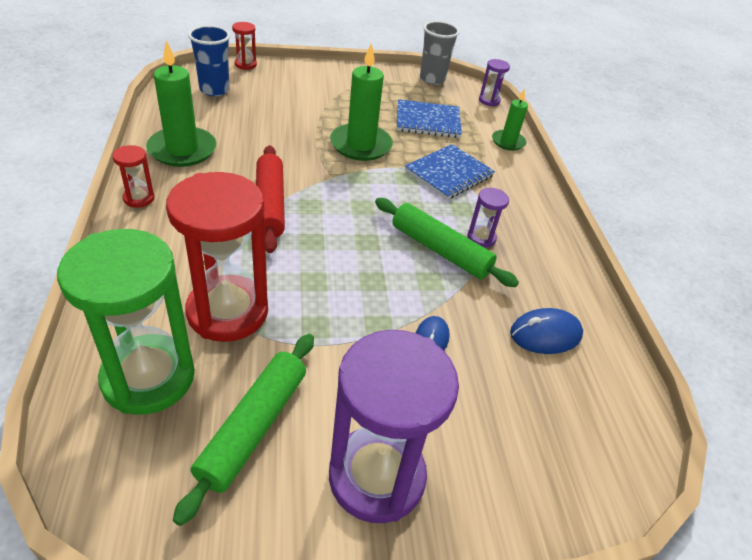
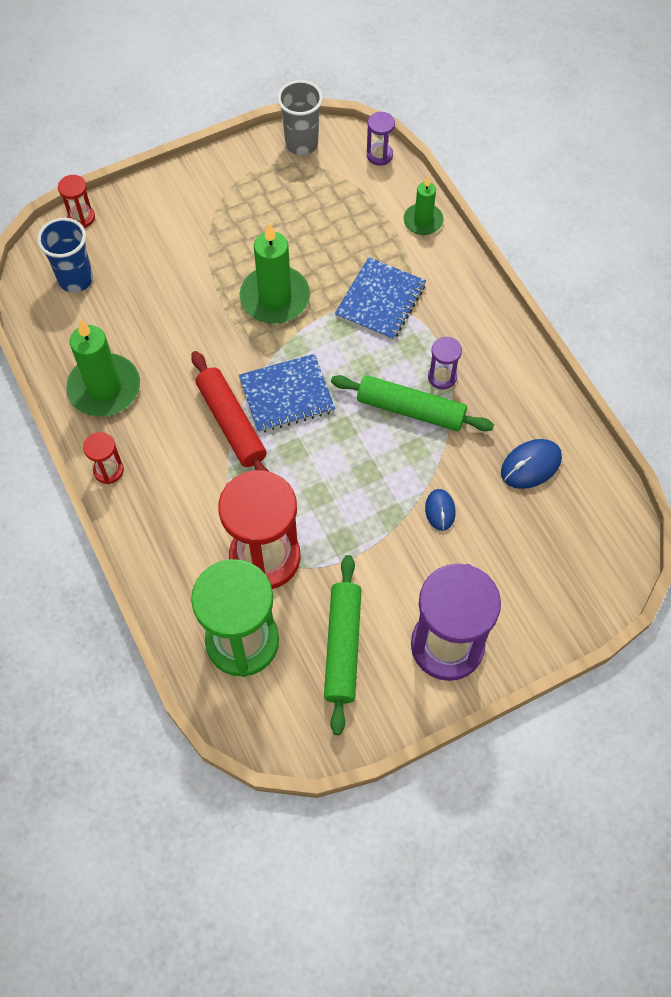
camera: 15 degrees left, 20 degrees up
blue notebook [397,99,462,138] -> blue notebook moved to [239,354,335,433]

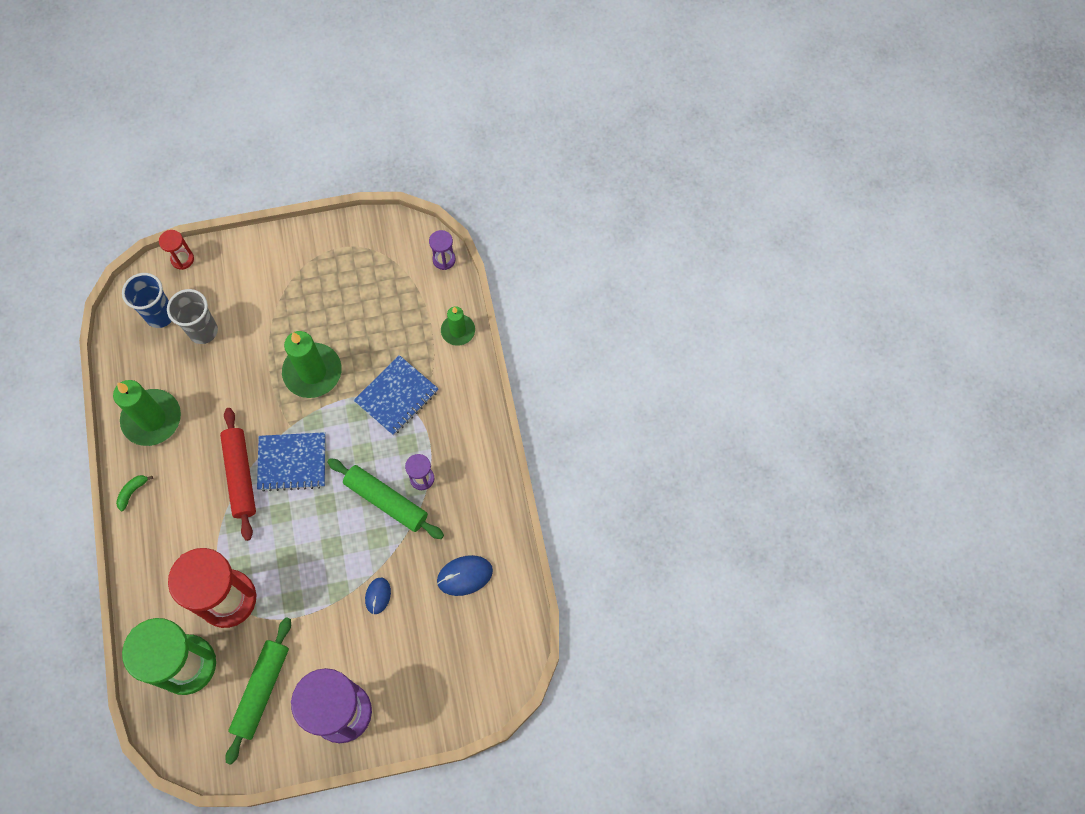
camera: 15 degrees right, 5 degrees up
red hourglass [83,432,124,484] -> green banana [116,475,153,511]
grey cup [277,80,323,155] -> grey cup moved to [167,289,218,344]

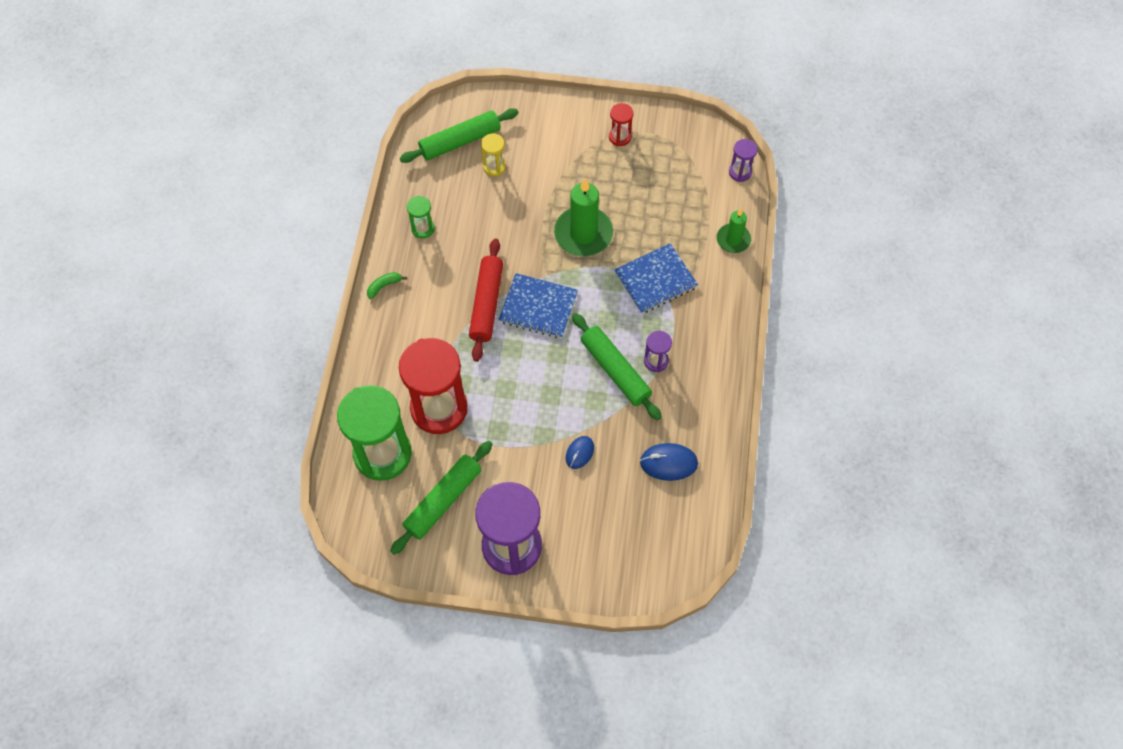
camera: 20 degrees right, 5 degrees down
green candle [113,380,181,446] -> green hourglass [407,196,435,238]
blue cup [122,273,172,328] -> green rolling pin [400,108,518,163]
red hourglass [159,230,194,270] -> red hourglass moved to [609,103,633,146]
grey cup [167,289,218,344] -> yellow hourglass [481,133,506,176]

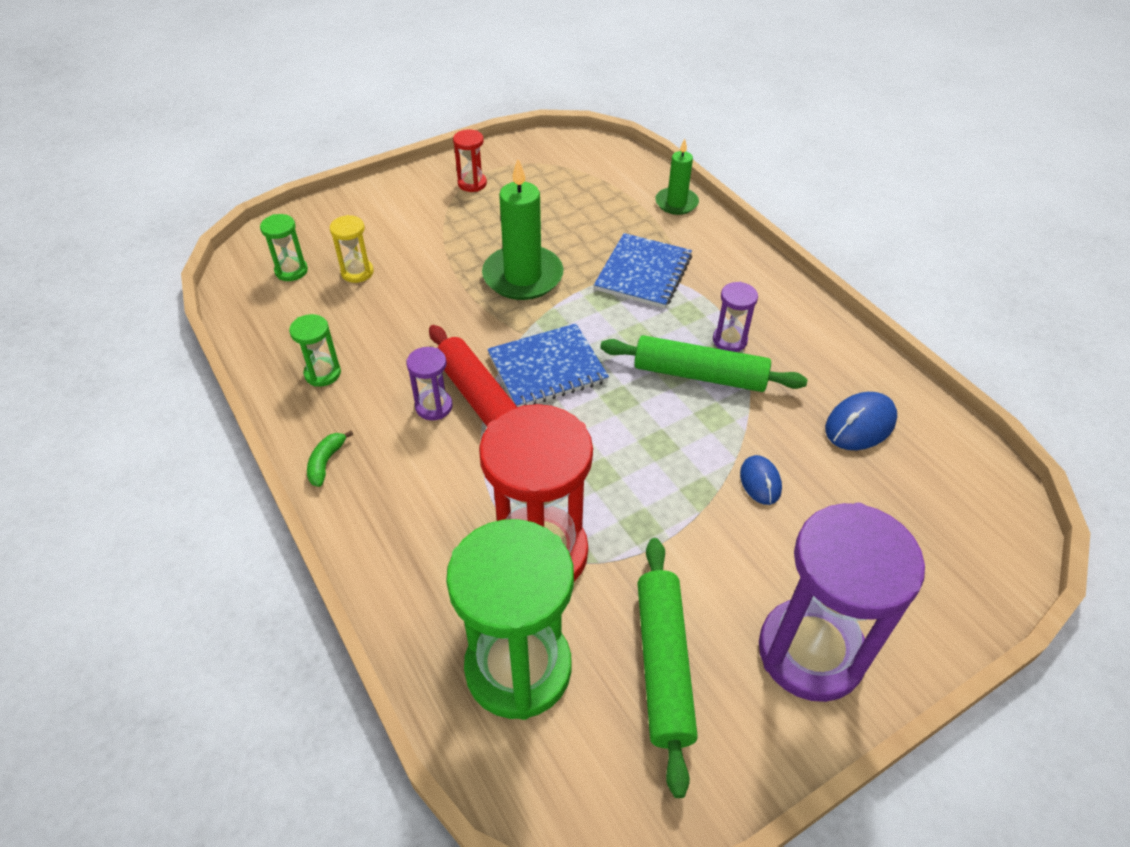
camera: 40 degrees left, 15 degrees down
green rolling pin [400,108,518,163] -> green hourglass [260,214,308,281]
purple hourglass [729,139,758,182] -> purple hourglass moved to [407,347,453,420]

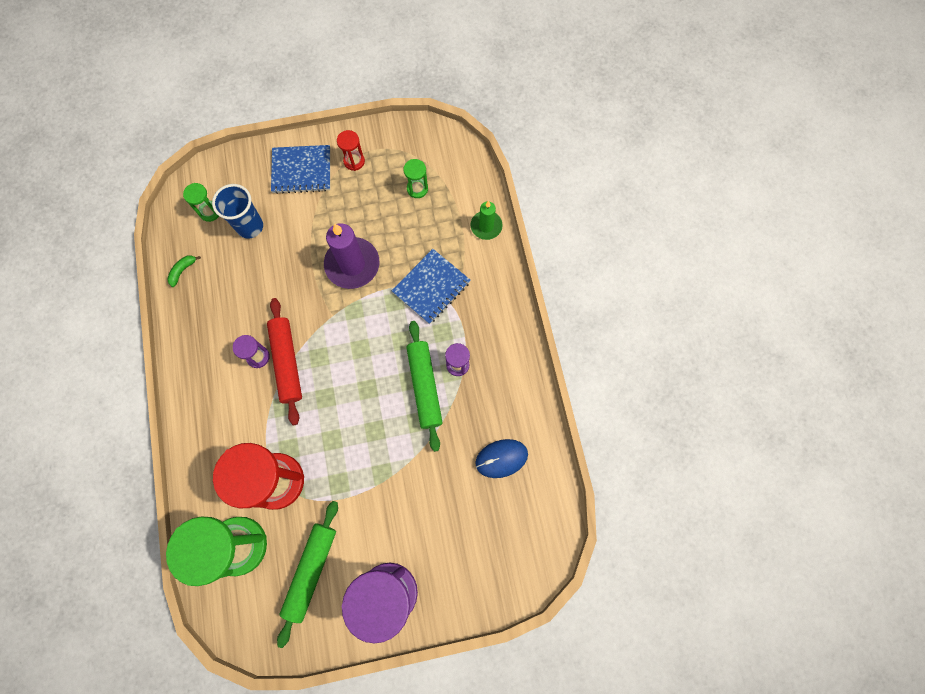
camera: 20 degrees right, 25 degrees up
green hourglass [289,314,341,387] -> green hourglass moved to [404,159,428,198]
green banana [307,431,353,487] -> green banana moved to [167,255,201,287]
yellow hourglass [330,215,374,283] -> blue cup [212,184,263,238]
green candle [482,158,564,300] -> purple candle [324,223,379,289]
blue notebook [487,323,609,407] -> blue notebook moved to [271,145,330,194]
green rolling pin [600,335,808,392] -> green rolling pin turned 45 degrees clockwise [406,321,443,452]
blue mouse [740,455,782,505] -> none

